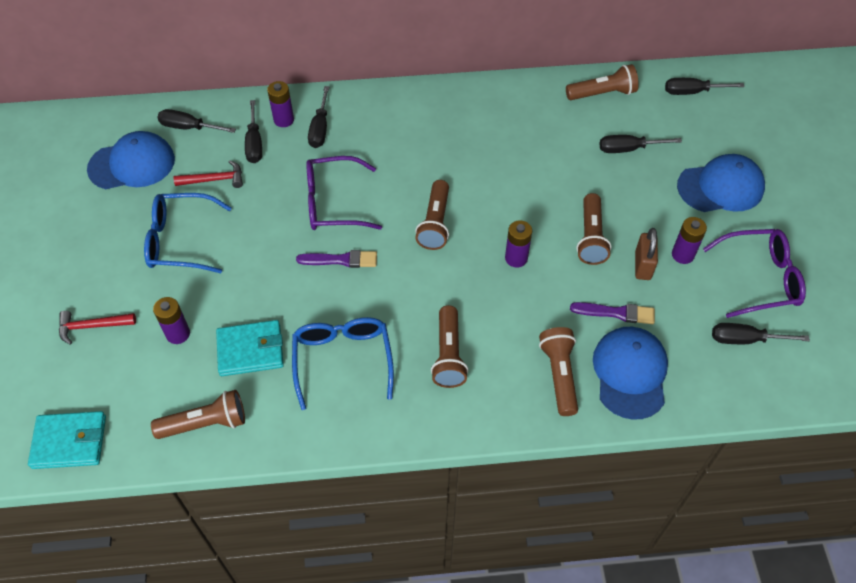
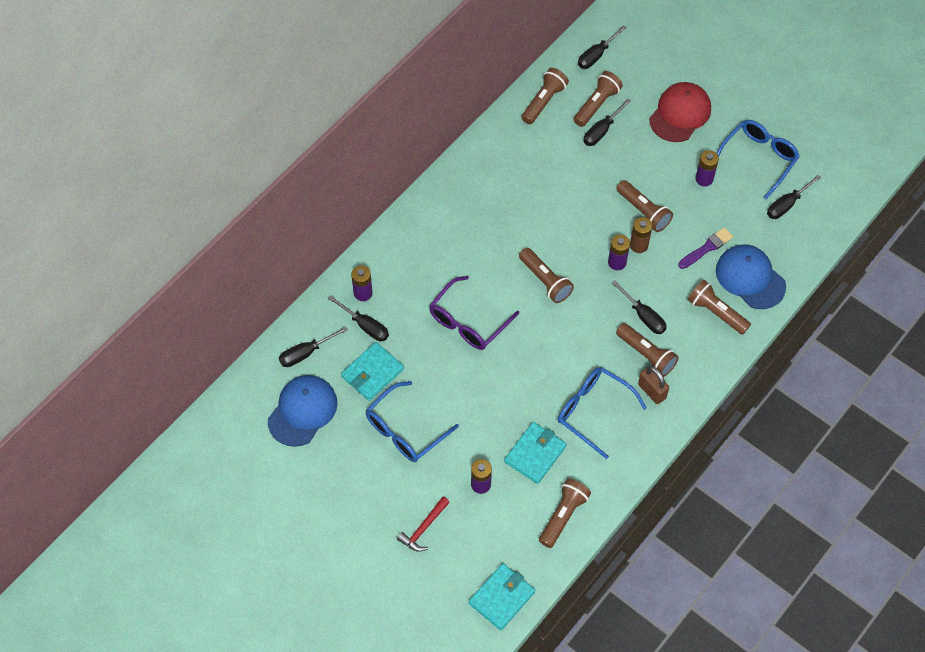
camera: 45 degrees left, 5 degrees up
red hammer [174,160,243,188] -> turquoise wallet [341,342,404,401]
purple brush [296,250,377,268] -> none
black screwdriver [308,86,329,148] -> black screwdriver moved to [611,280,667,334]
brown padlock [635,228,658,280] -> brown padlock moved to [638,366,669,404]
blue cap [677,154,765,212] -> red cap [649,82,711,142]
purple glasses [703,229,806,318] -> blue glasses [717,120,800,199]
none -> brown flashlight [573,71,623,127]
none -> brown battery [630,217,652,253]

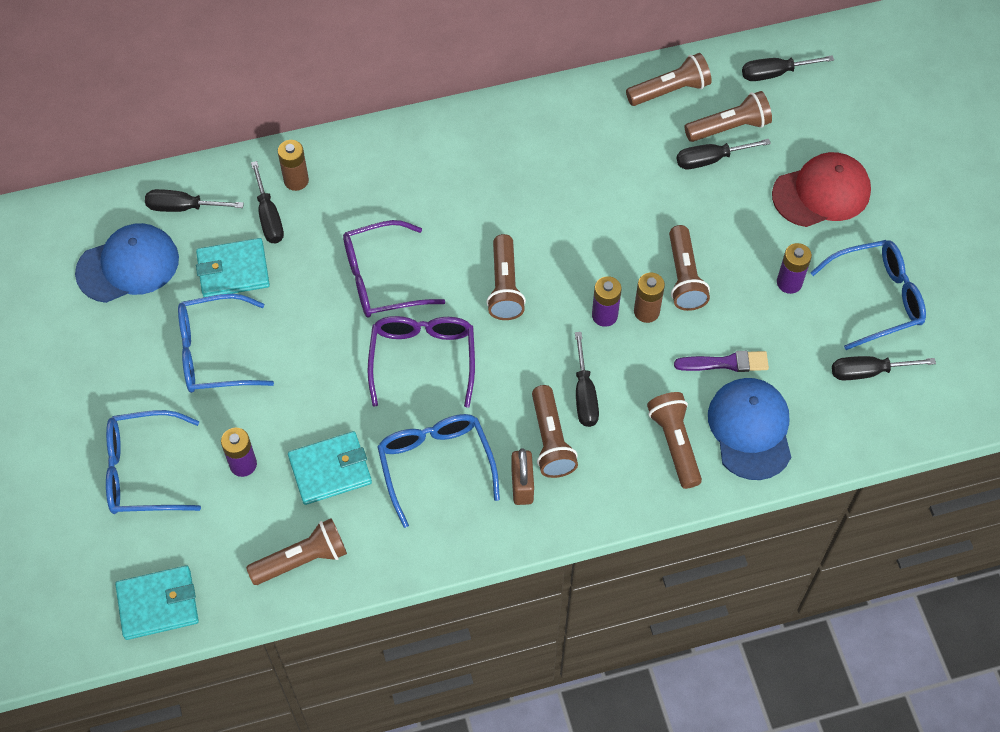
camera: 35 degrees right, 0 degrees up
purple battery [351,265,373,301] -> brown battery [278,140,309,191]
red hammer [397,497,450,552] -> blue glasses [106,410,201,514]
none -> purple glasses [367,316,475,407]

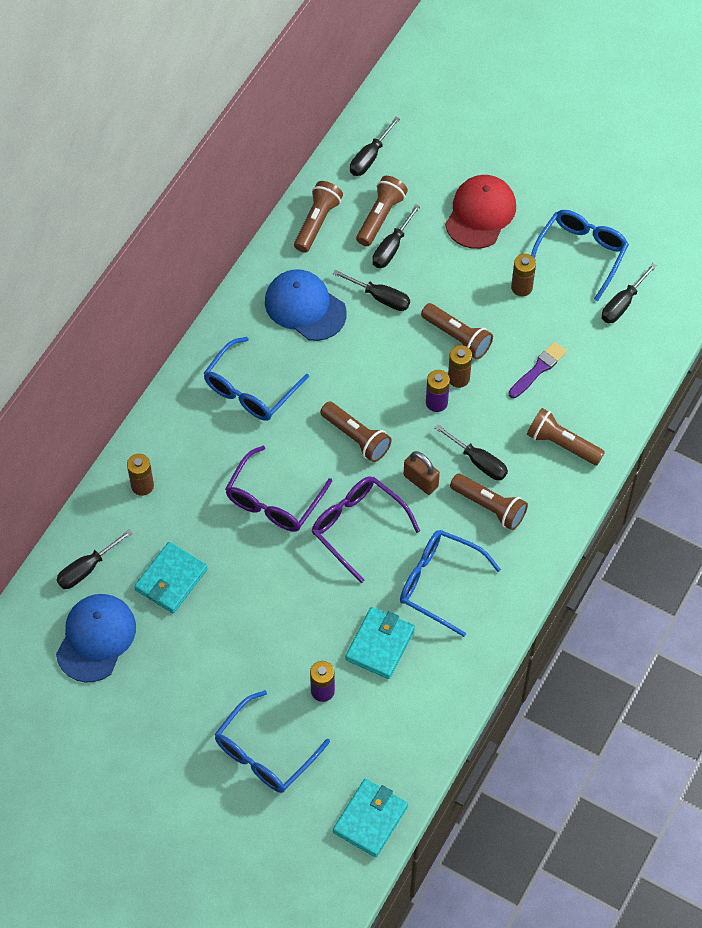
camera: 45 degrees left, 0 degrees up
blue glasses [178,294,274,393] -> blue glasses moved to [204,337,309,421]
brown flashlight [246,518,347,585] -> none
black screwdriver [251,161,284,243] -> black screwdriver moved to [333,270,410,311]
brown padlock [511,448,534,505] -> brown padlock moved to [404,451,440,495]
blue cap [708,378,791,480] -> blue cap moved to [265,269,347,341]
purple battery [777,243,812,294] -> brown battery [511,254,536,296]

